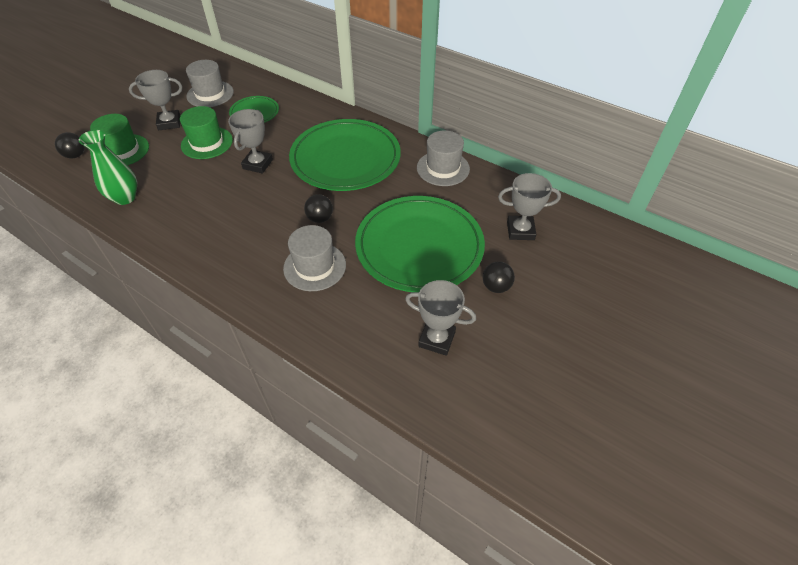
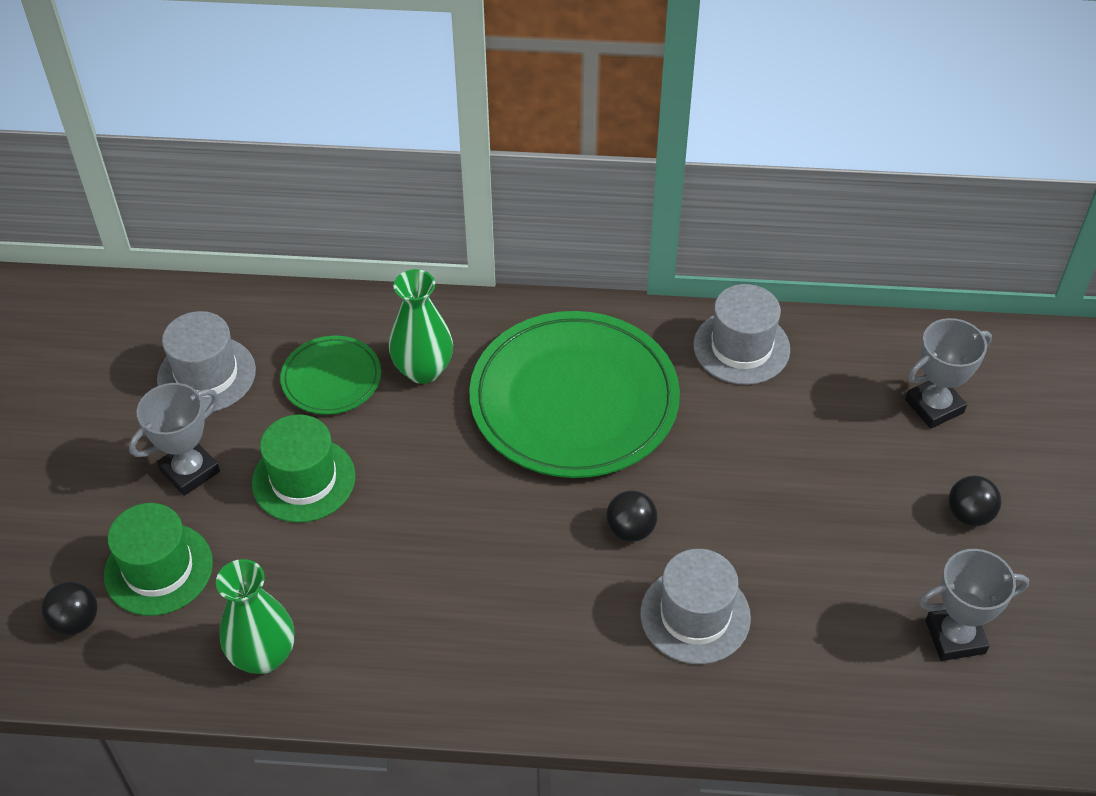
camera: 30 degrees left, 0 degrees up
grey trophy [228,109,273,173] -> none
green plate [355,196,485,292] -> none
none -> green vase [389,269,453,384]

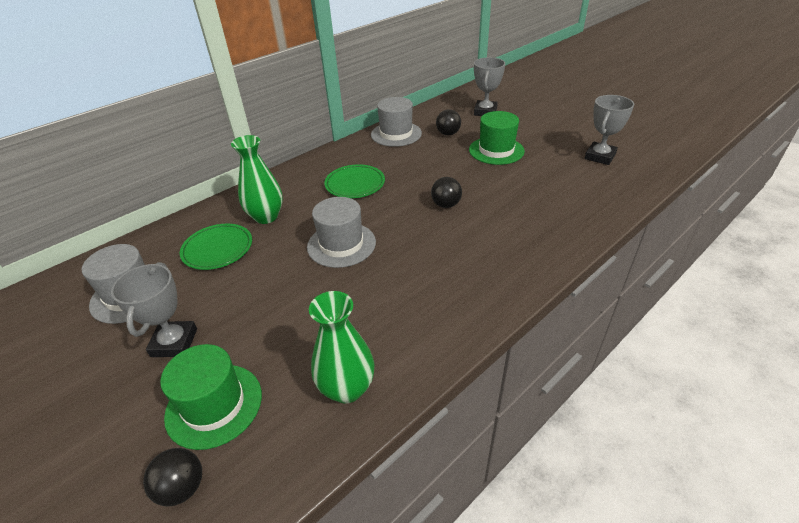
camera: 45 degrees left, 10 degrees down
green hat [252,415,355,523] -> green hat moved to [469,111,525,165]
green plate [469,311,680,478] -> green plate [324,165,385,198], size x0.49
grey hat [640,549,751,664] -> grey hat moved to [307,197,376,268]
black ball [948,475,1001,527] -> black ball moved to [436,109,461,135]

